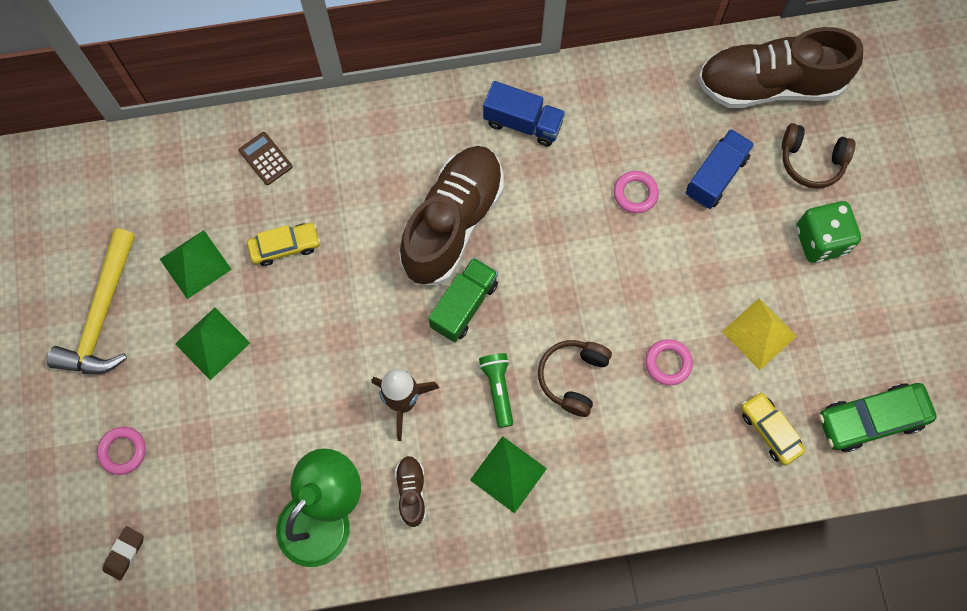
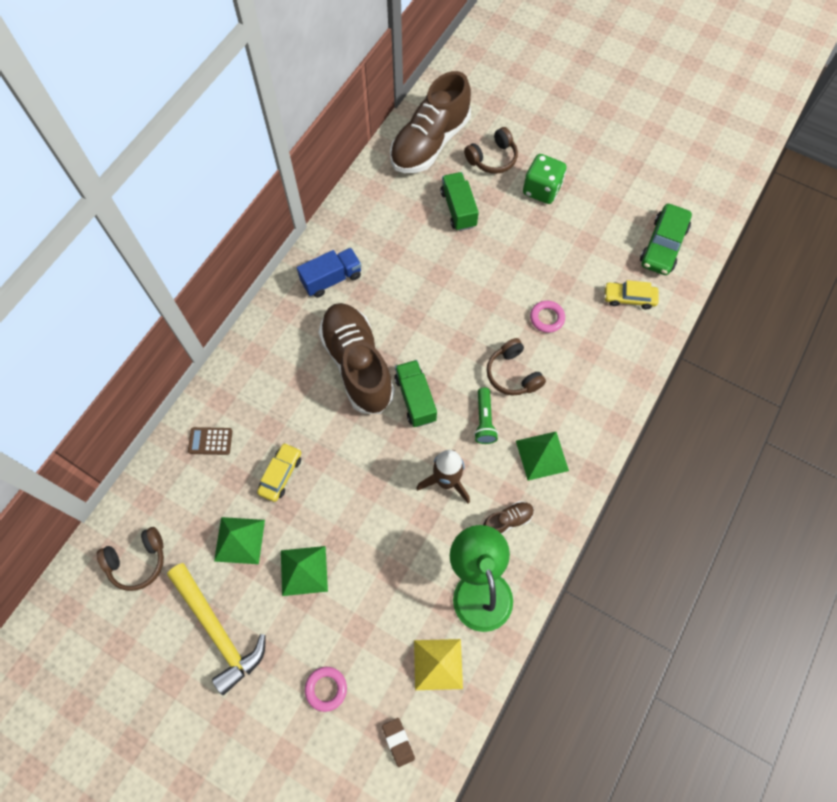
camera: 50 degrees left, 5 degrees down
brown shoe [395,456,426,527] -> brown shoe turned 120 degrees clockwise [483,501,534,534]
green flashlight [479,353,513,428] -> green flashlight turned 120 degrees counterclockwise [474,387,498,444]
pink ring [614,171,659,213] -> none
blue truck [686,129,754,209] -> green truck [440,172,479,231]
yellow pyramid [722,298,797,370] -> yellow pyramid moved to [414,639,463,690]
none -> brown headphones [97,527,164,591]

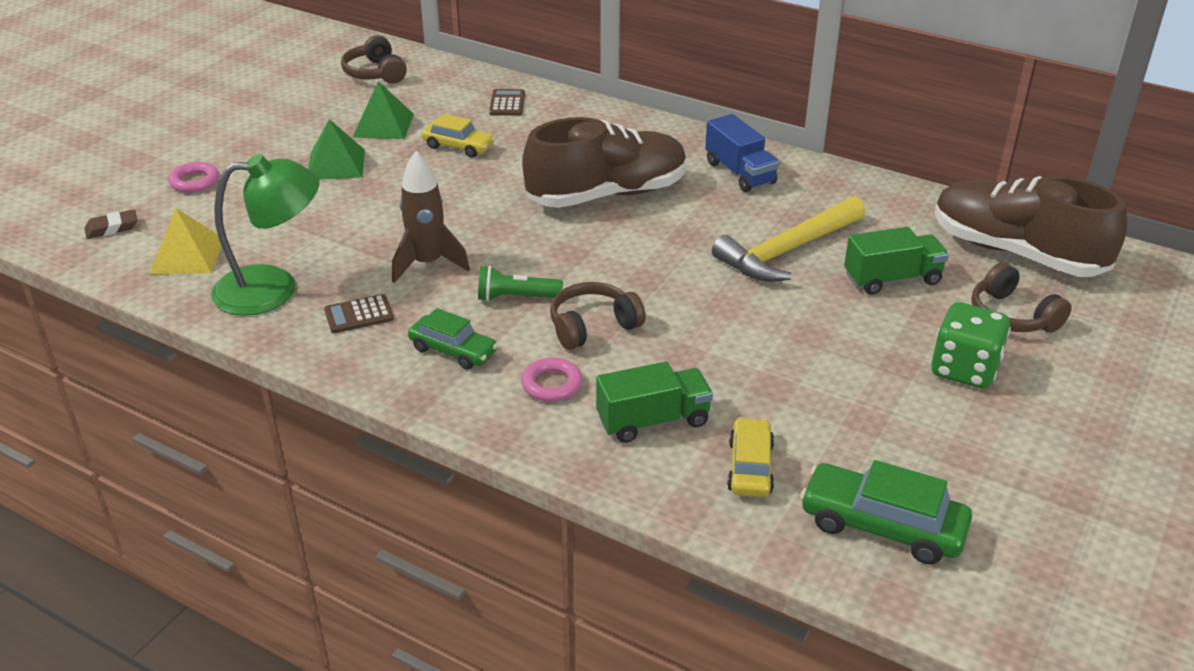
camera: 90 degrees right, 30 degrees down
yellow hammer [167,563,266,695] -> yellow hammer moved to [712,196,865,282]
green truck [394,360,437,427] -> green truck moved to [596,362,713,443]
brown shoe [483,501,534,534] -> brown calculator [324,294,394,333]
green pyramid [516,432,569,481] -> green car [408,308,498,370]
pink ring [530,301,565,333] -> pink ring moved to [521,357,582,402]

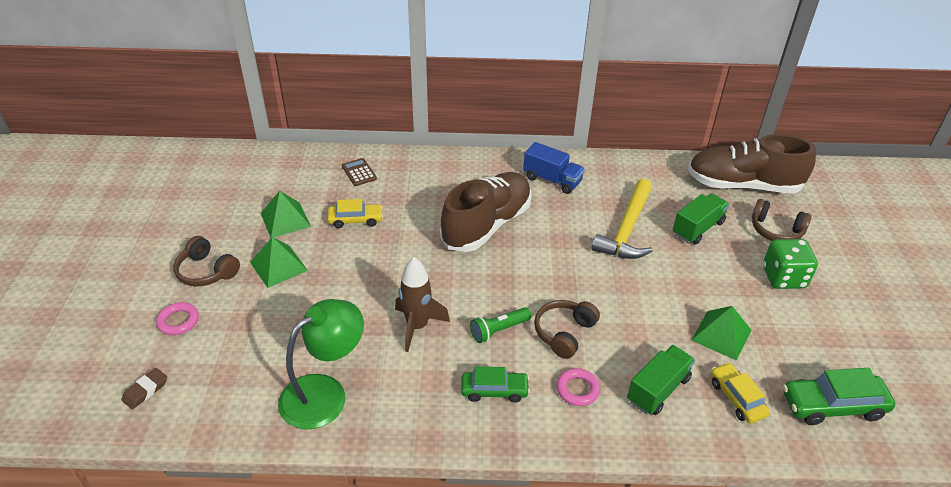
camera: 30 degrees left, 5 degrees up
yellow pyramid [150,208,222,274] -> none
brown calculator [324,294,394,333] -> none
brown headphones [341,35,407,84] -> brown headphones moved to [174,236,240,286]
none -> green pyramid [692,306,751,361]

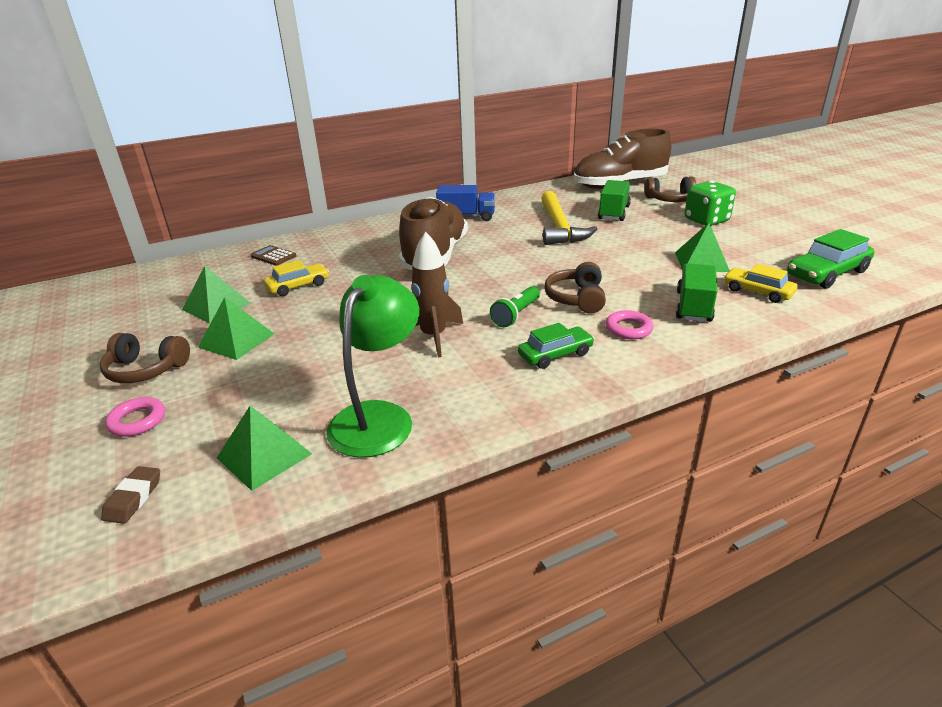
camera: 25 degrees left, 10 degrees down
none -> green pyramid [217,406,312,491]

